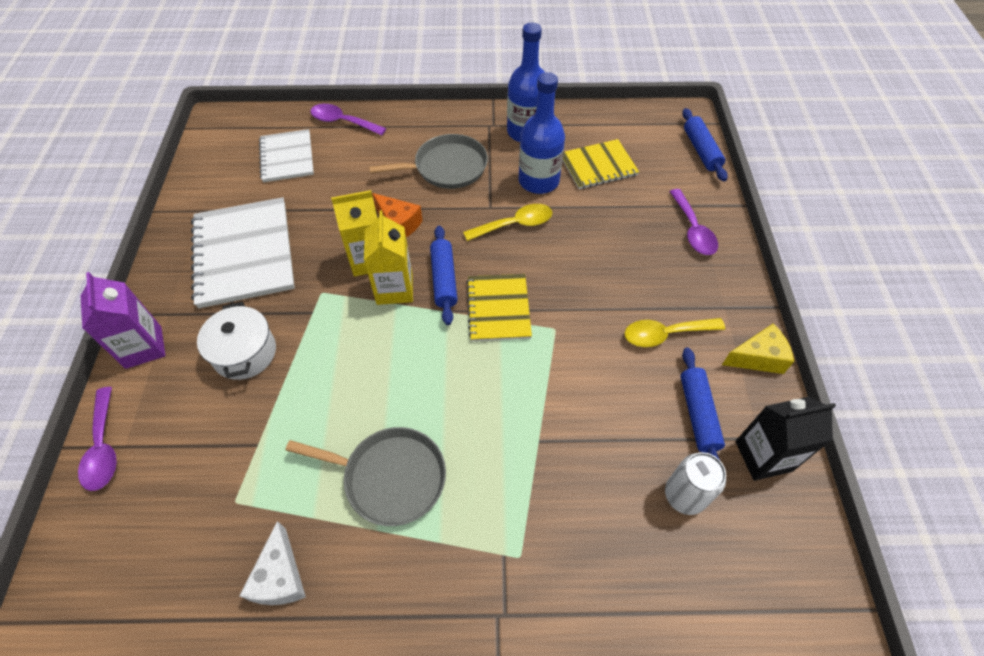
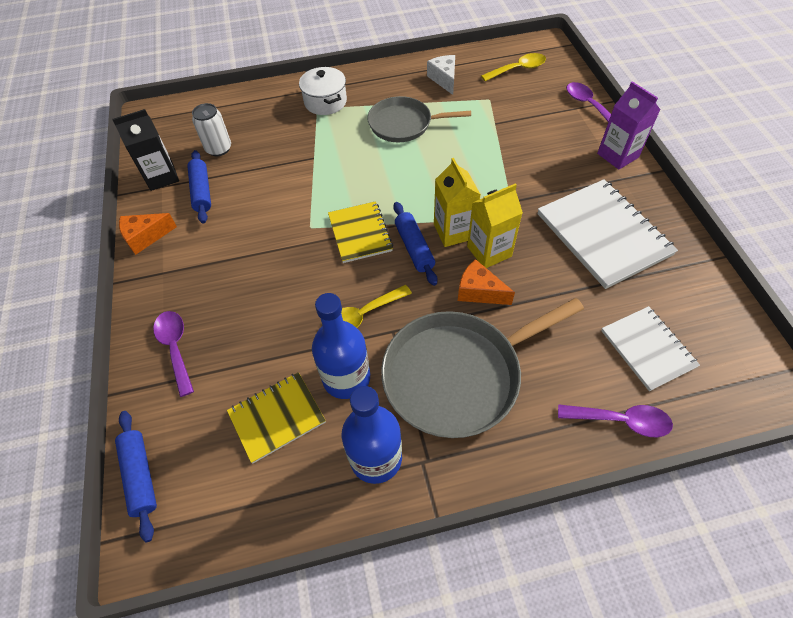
camera: 170 degrees right, 0 degrees up
white pot [197,302,276,380] -> white pot moved to [299,67,347,115]
grey pan [369,134,488,189] -> grey pan [381,298,584,438], size x1.56
yellow spoon [624,318,725,347] -> yellow spoon moved to [481,53,546,81]
yellow cheese [722,323,794,374] -> orange cheese [119,213,177,255]

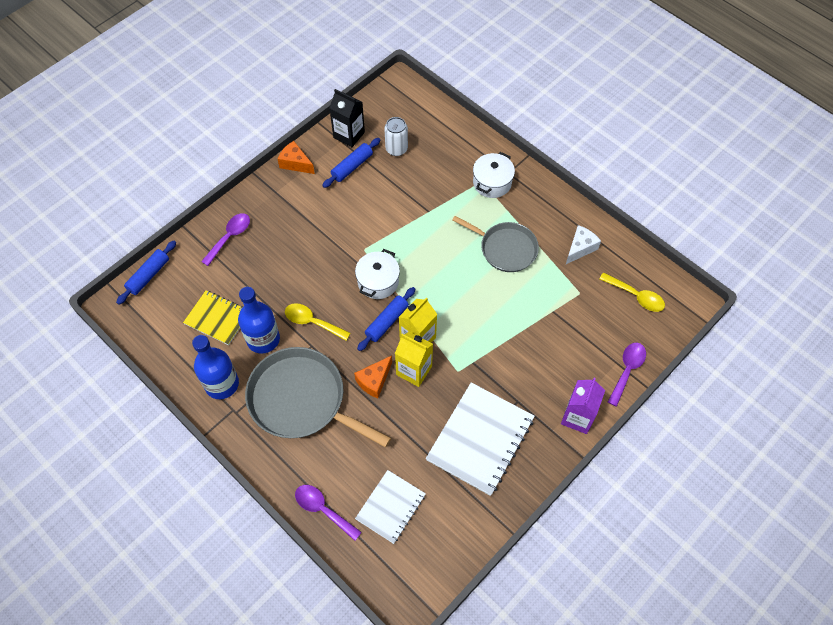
camera: 55 degrees right, 5 degrees up
yellow notebook [328,201,393,263] -> white pot [355,249,400,299]
grey pan [367,96,471,142] -> grey pan turned 150 degrees clockwise [452,216,539,272]
orange cheese [458,259,515,305] -> orange cheese turned 135 degrees counterclockwise [354,356,392,398]
purple spoon [558,404,673,437] -> purple spoon turned 150 degrees clockwise [295,485,362,541]

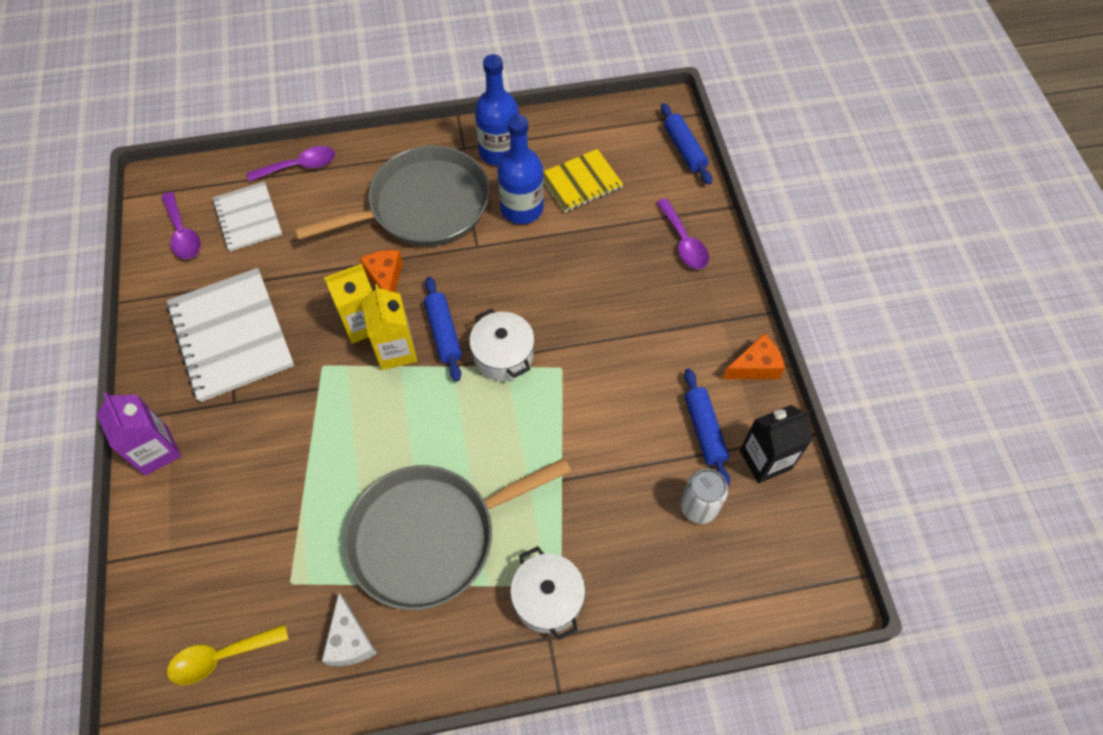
camera: 125 degrees right, 0 degrees up
yellow spoon [285,303,351,341] -> none
grey pan [452,216,539,272] -> grey pan [343,458,571,610], size x1.56
purple spoon [608,343,646,406] -> purple spoon moved to [161,192,201,259]

